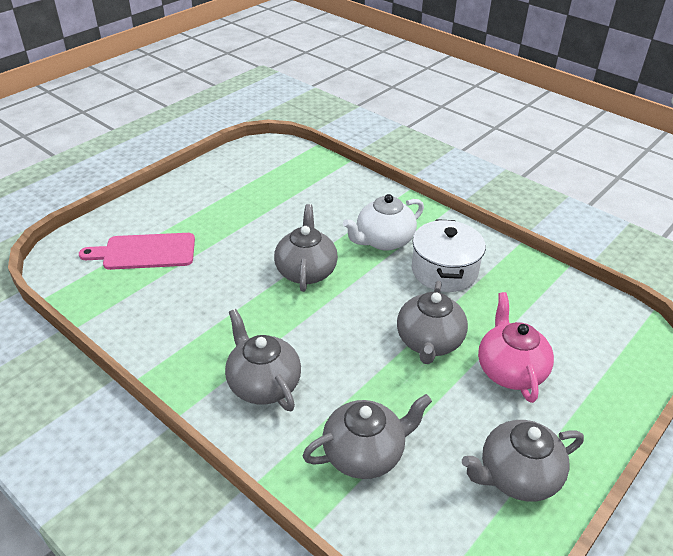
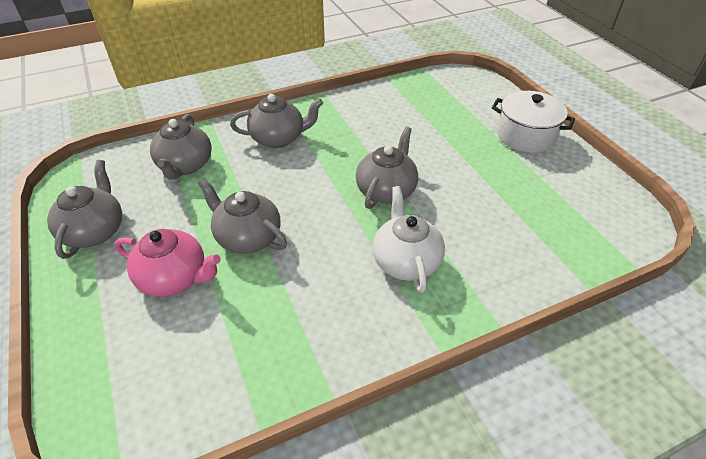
camera: 115 degrees right, 5 degrees up
pink cutting board [79,233,195,270] -> none
grey teapot [274,204,338,292] -> grey teapot turned 90 degrees counterclockwise [356,127,418,209]
white pot [412,219,486,292] -> white pot moved to [492,91,575,153]

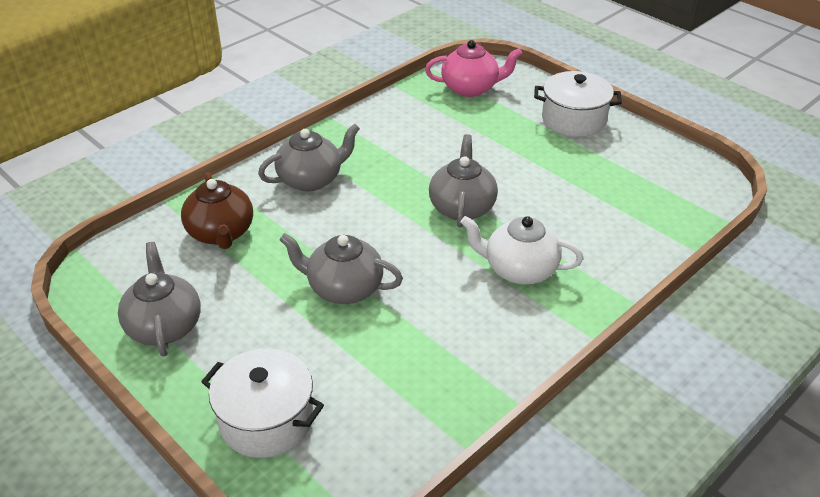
camera: 20 degrees left, 5 degrees down
pink teapot [114,229,221,297] -> pink teapot moved to [425,40,522,97]
grey teapot [150,114,212,180] -> brown teapot [181,172,253,249]
white teapot [373,186,445,293] -> white teapot turned 45 degrees counterclockwise [461,216,584,285]
none -> white pot [201,348,324,458]

